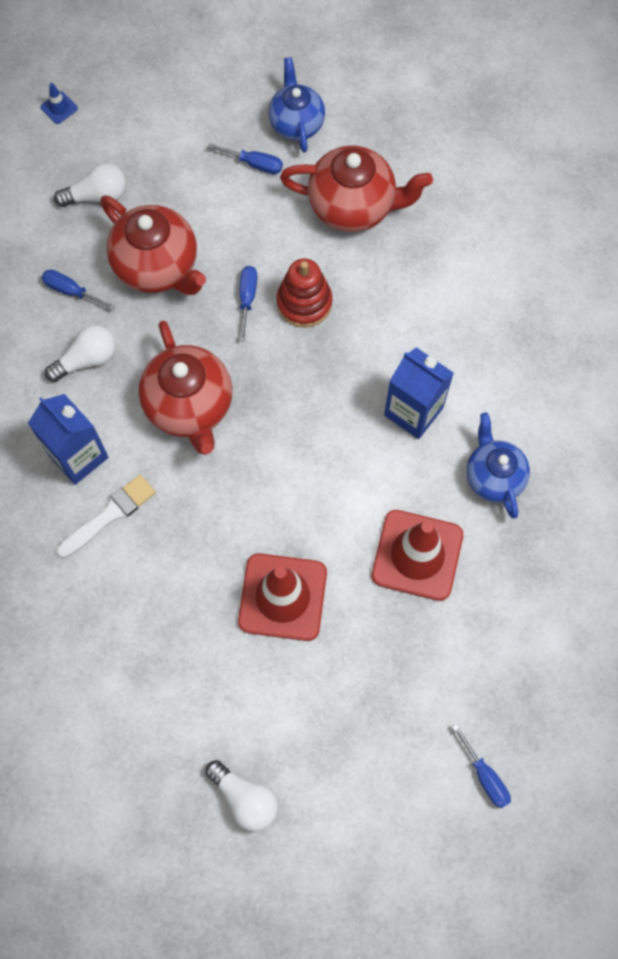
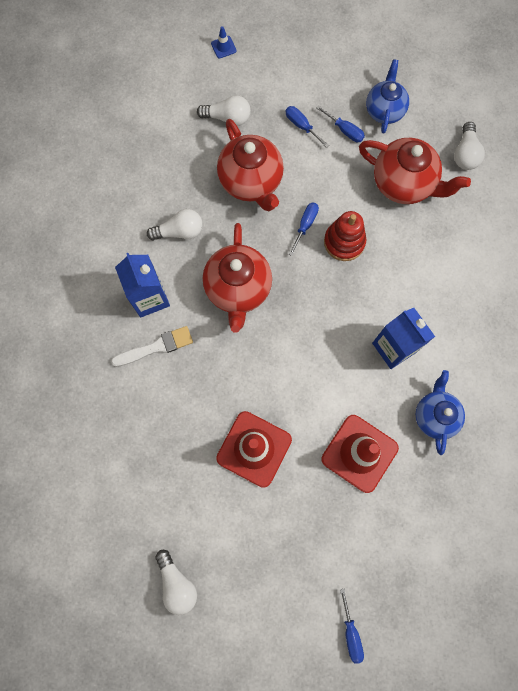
camera: 20 degrees right, 5 degrees up
blue screwdriver [42,270,115,310] -> blue screwdriver moved to [286,106,329,148]
none -> white light bulb [454,122,485,170]

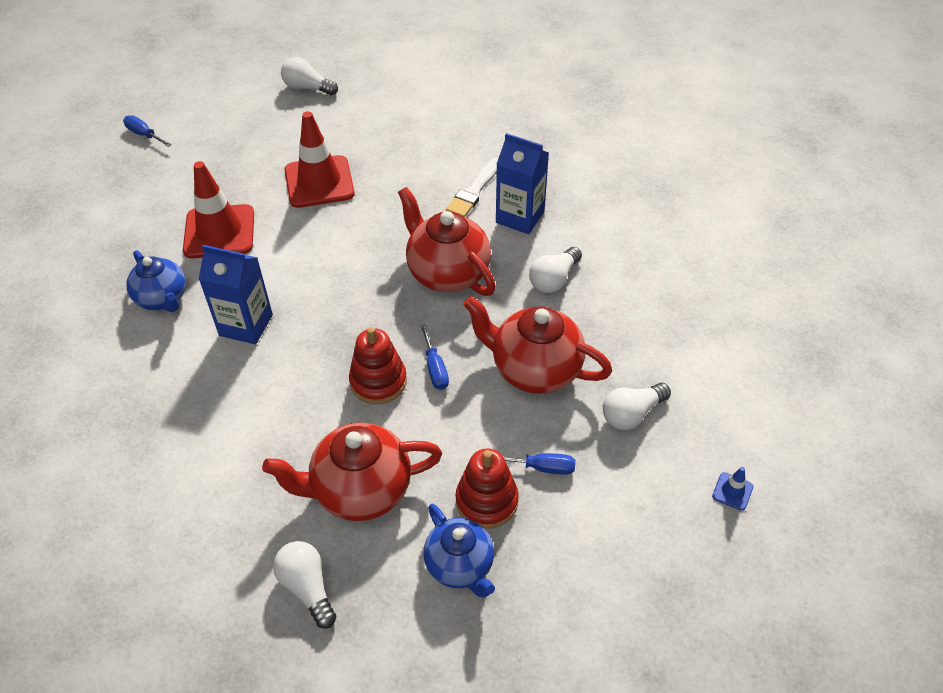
camera: 140 degrees right, 25 degrees down
blue screwdriver [316,105,365,143] -> red stacking toy [455,448,519,529]

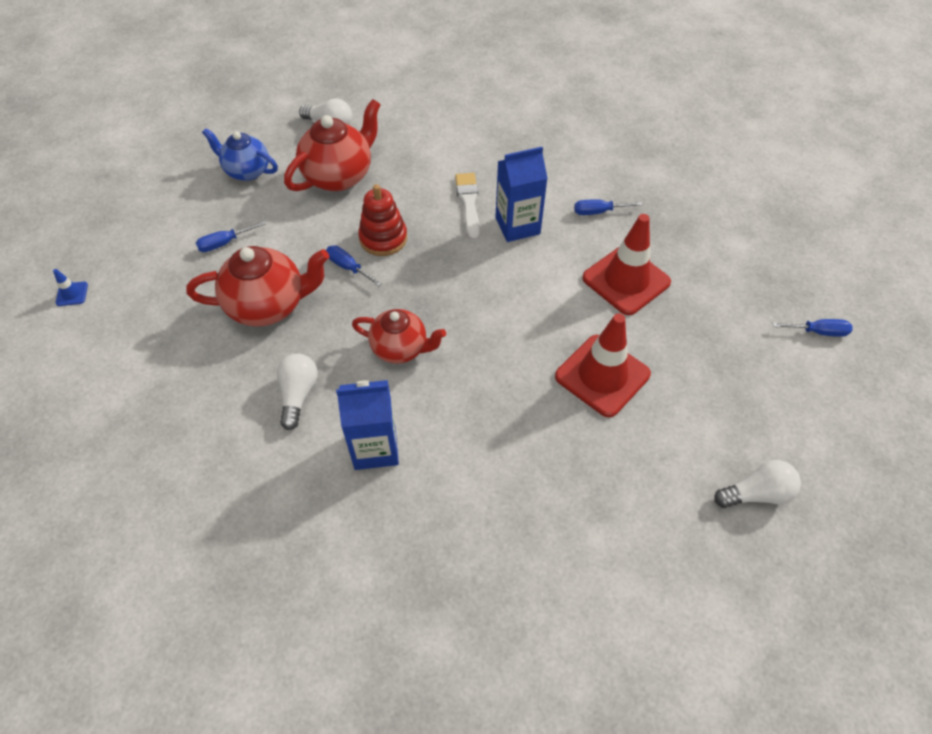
camera: 145 degrees right, 5 degrees up
blue teapot [126,250,186,312] -> blue screwdriver [574,200,643,215]
red teapot [398,187,496,296] -> red teapot [352,309,446,364], size x0.67
white brush [446,157,498,217] -> white brush moved to [455,173,480,241]
red stacking toy [455,448,519,529] -> none
white light bulb [603,383,671,430] -> none

